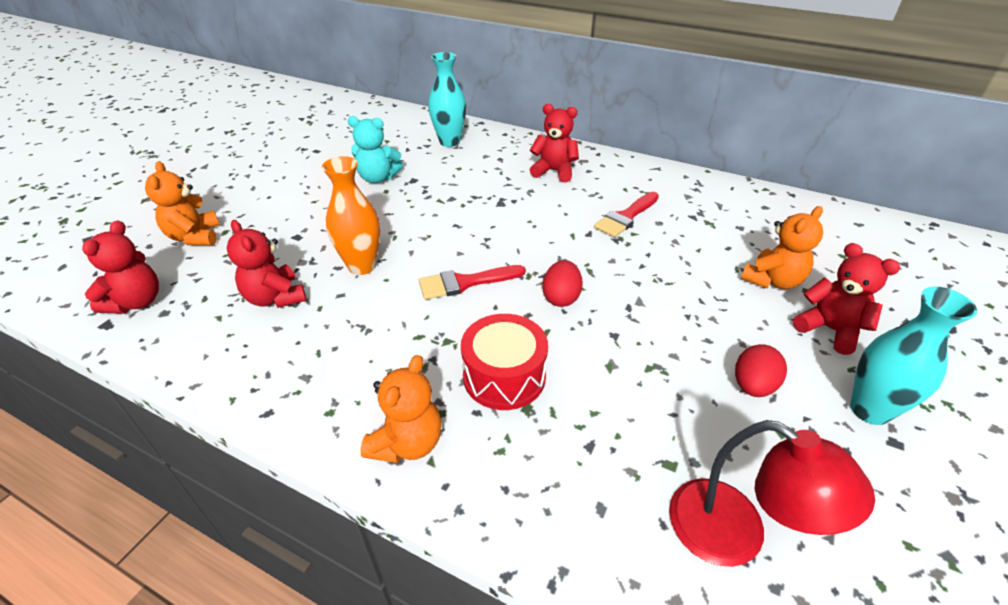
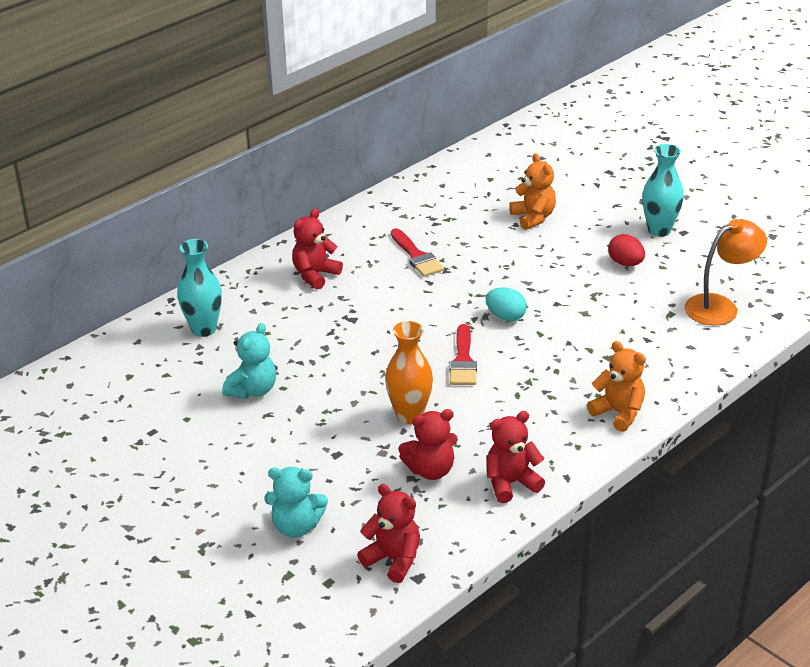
camera: 70 degrees left, 5 degrees down
orange teddy bear [145,161,220,245] -> turquoise teddy bear [264,467,328,538]
red drum [461,314,548,410] -> none
red egg [542,260,583,307] -> turquoise egg [486,287,527,321]
red lamp [669,420,875,567] -> orange lamp [685,219,767,326]
red teddy bear [793,243,900,355] -> red teddy bear moved to [487,411,545,503]

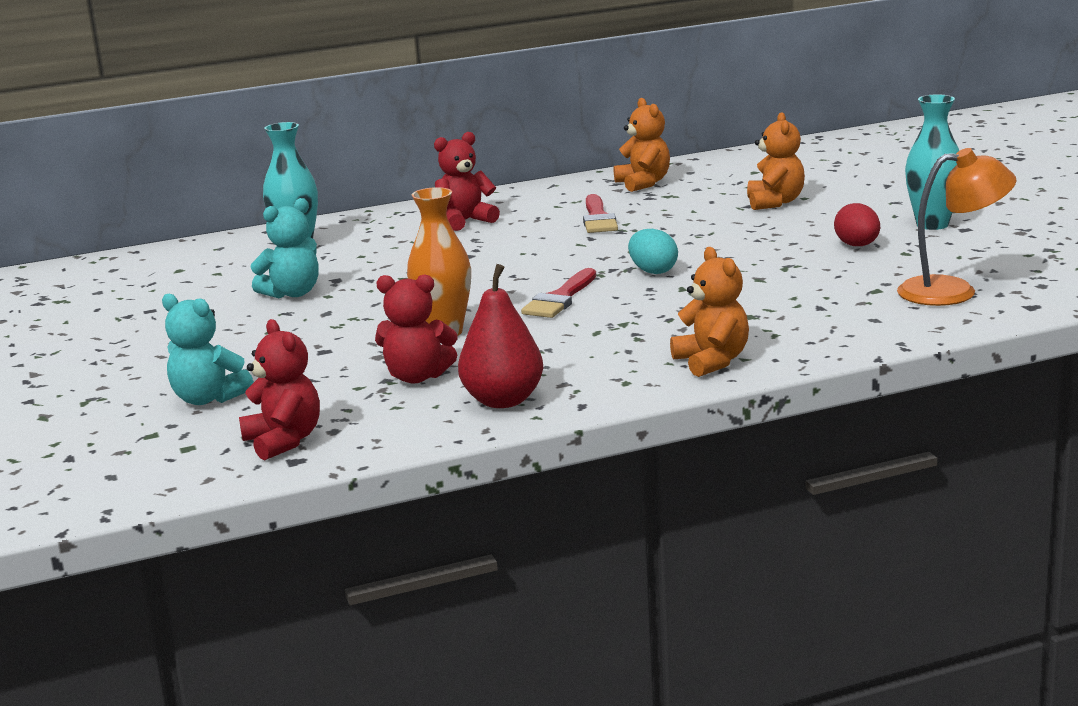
camera: 25 degrees right, 15 degrees down
red teddy bear [487,411,545,503] -> red pear [458,264,543,408]
none -> orange teddy bear [614,98,670,192]

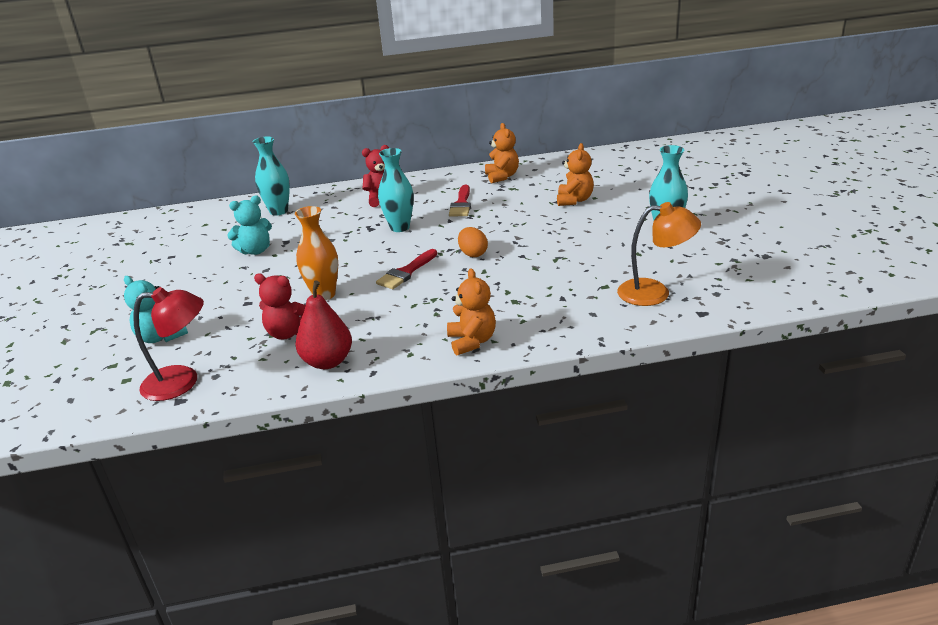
camera: 10 degrees right, 10 degrees up
red teddy bear [239,319,320,460] -> red lamp [133,287,204,401]
turquoise egg [628,229,678,274] -> orange egg [458,227,488,257]
red egg [834,203,880,246] -> none
none -> turquoise vase [378,148,414,232]

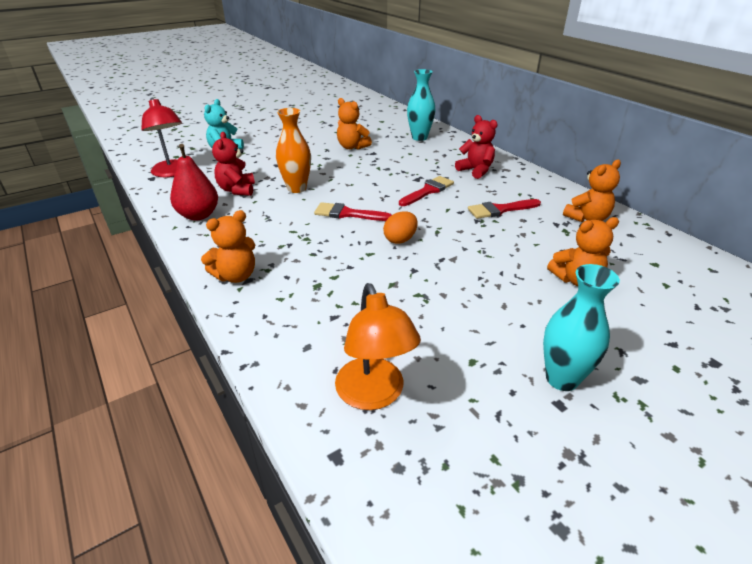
camera: 65 degrees right, 5 degrees up
turquoise teddy bear [227,195,272,255] -> orange teddy bear [337,98,372,149]
turquoise vase [378,148,414,232] -> red brush [399,176,454,206]

